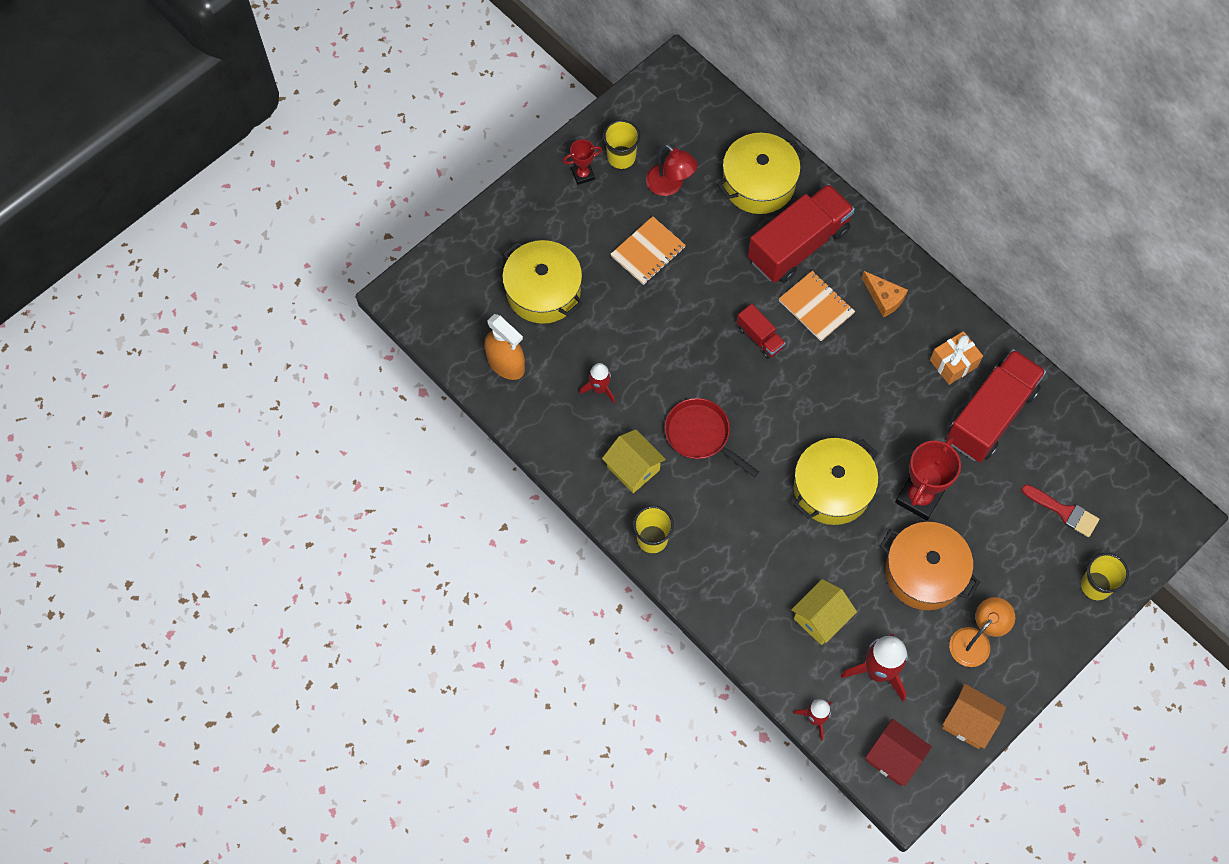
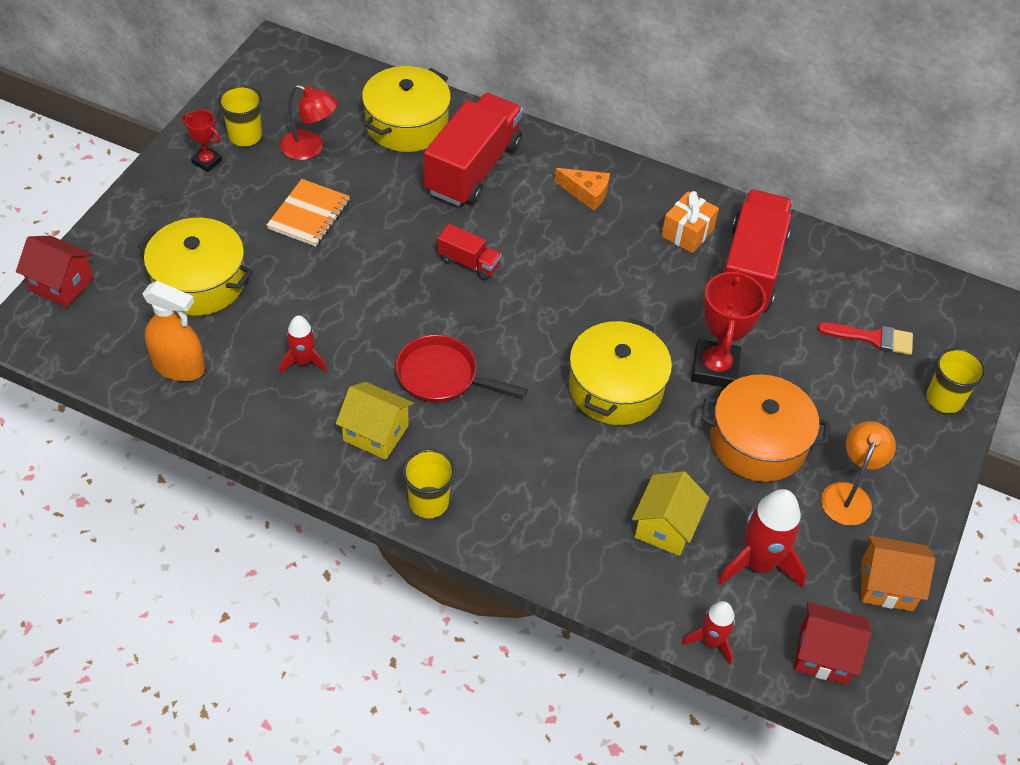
camera: 25 degrees left, 15 degrees down
red trophy [563,139,602,185] -> red trophy turned 75 degrees clockwise [182,110,222,172]
orange notebook [779,271,855,341] -> none
none -> red house [16,236,94,307]

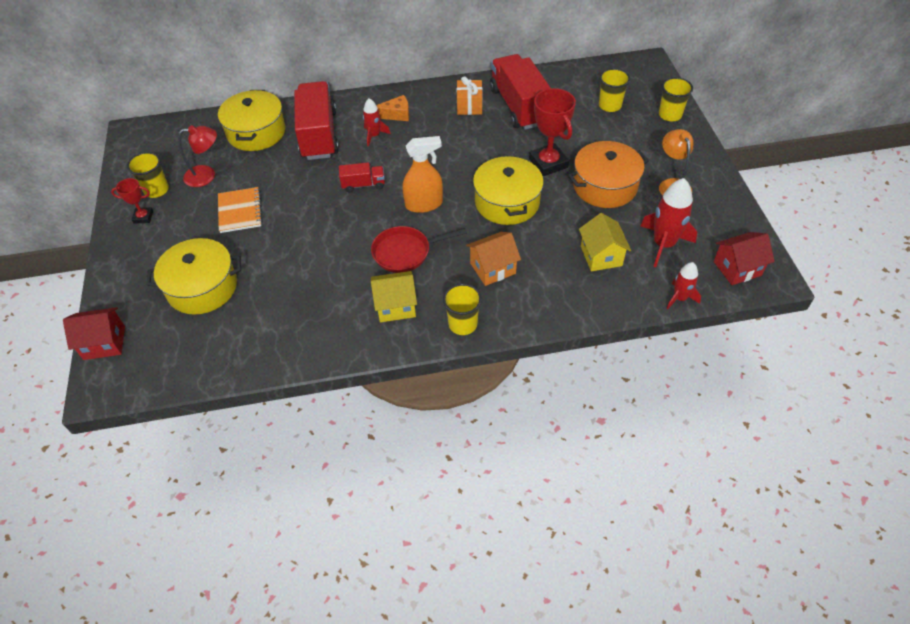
camera: 30 degrees left, 0 degrees up
orange spray bottle [142,281,205,381] -> orange spray bottle moved to [403,136,443,213]
red rocket [280,315,327,374] -> red rocket moved to [363,98,391,147]
red brush [817,322,913,355] -> yellow cup [599,68,630,112]
orange house [861,535,935,611] -> orange house moved to [466,232,521,286]

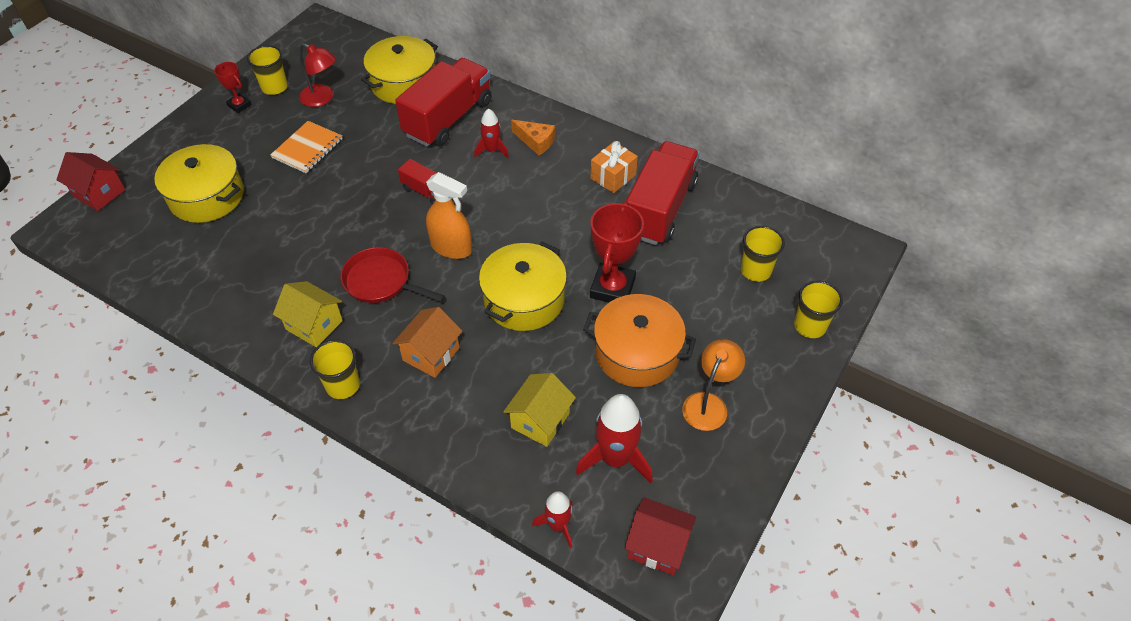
camera: 40 degrees right, 0 degrees up
orange house [466,232,521,286] -> orange house turned 75 degrees counterclockwise [393,307,462,378]

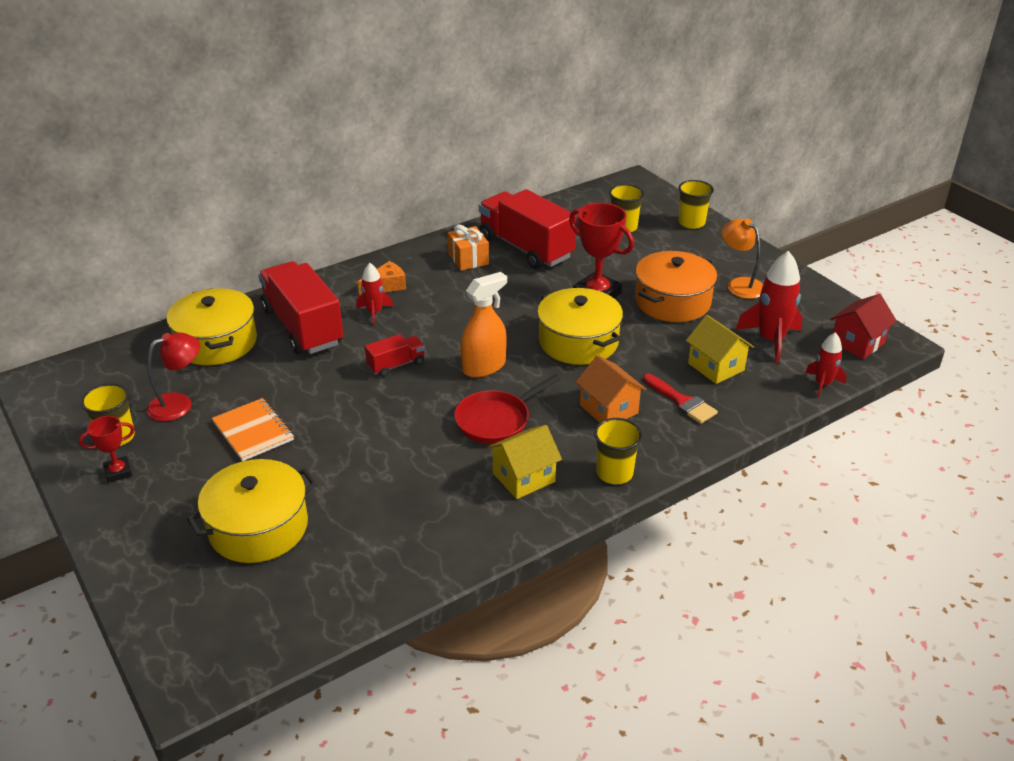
camera: 65 degrees left, 15 degrees down
red house [56,152,125,211] -> none
none -> red brush [643,374,718,424]

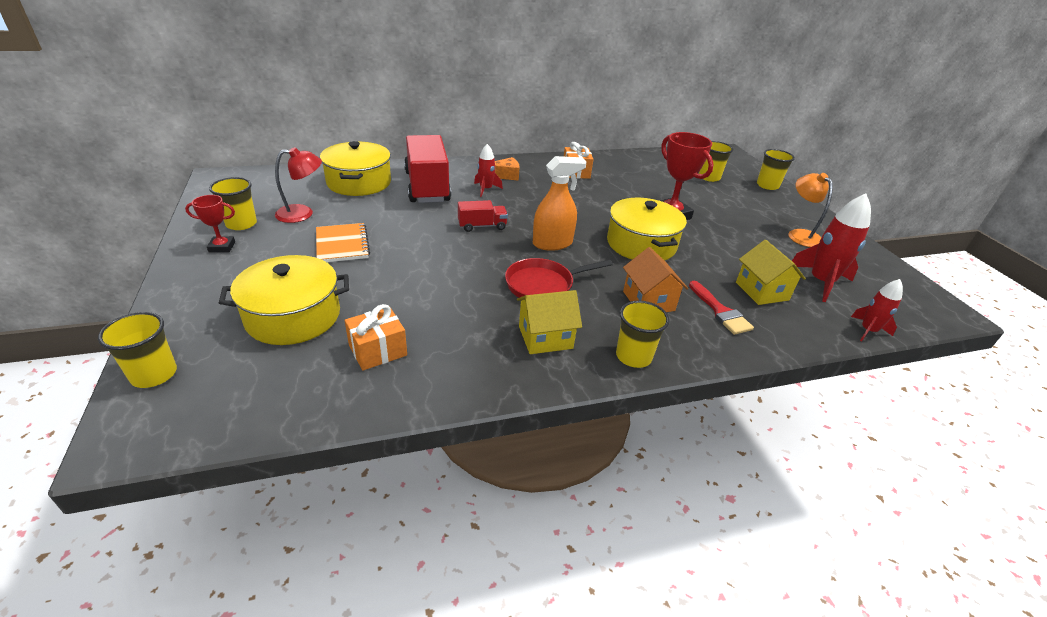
camera: 15 degrees right, 0 degrees up
red truck [479,189,576,269] -> none
orange pot [635,251,717,322] -> none
red house [831,294,897,359] -> none
none -> yellow cup [98,312,177,388]
none -> orange gift [344,304,407,371]

